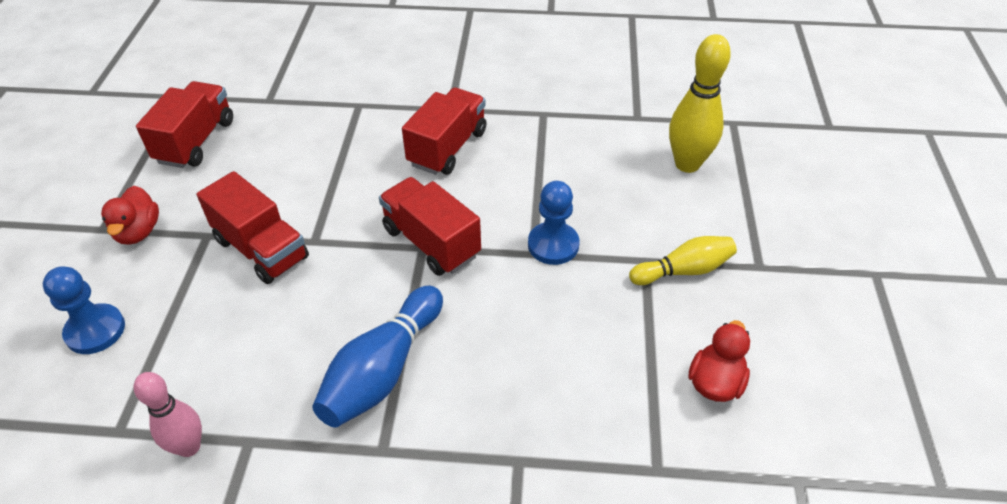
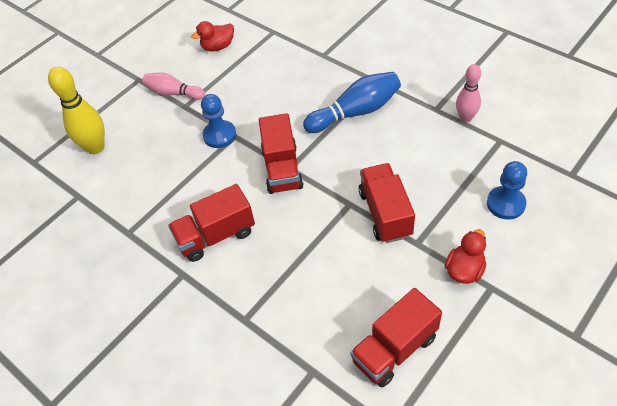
camera: 140 degrees left, 5 degrees up
yellow bowling pin [629,236,737,285] -> pink bowling pin [142,72,205,100]

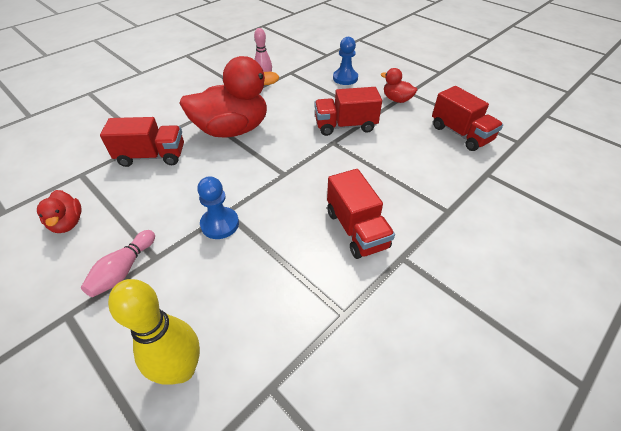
camera: 90 degrees left, 5 degrees down
red truck [259,113,304,194] -> red truck moved to [100,117,184,167]
blue bowling pin [303,72,401,133] -> red duck [179,56,279,137]

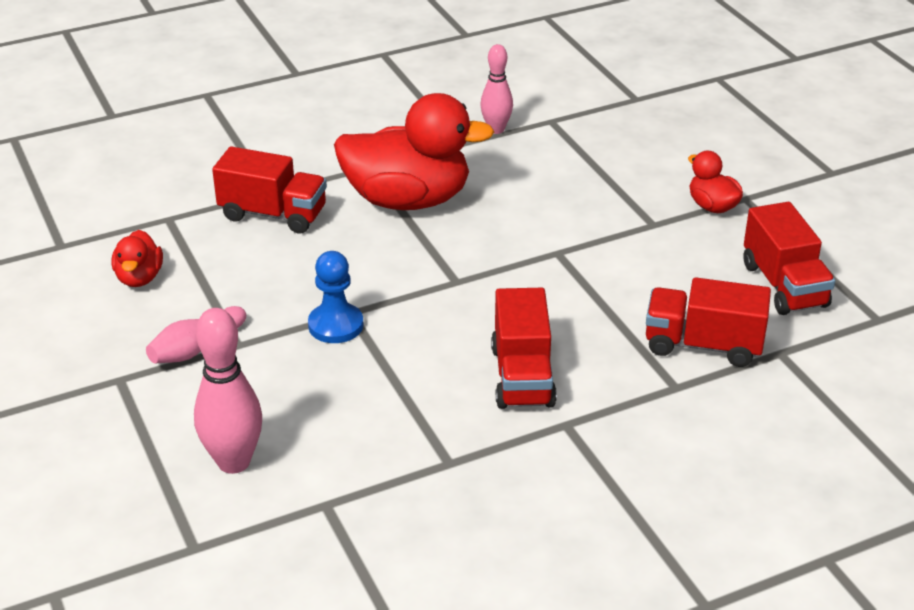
camera: 20 degrees right, 10 degrees down
yellow bowling pin [108,279,200,384] -> pink bowling pin [194,308,262,474]
red truck [314,87,382,136] -> red truck moved to [646,277,771,367]
blue pawn [333,37,358,85] -> none

